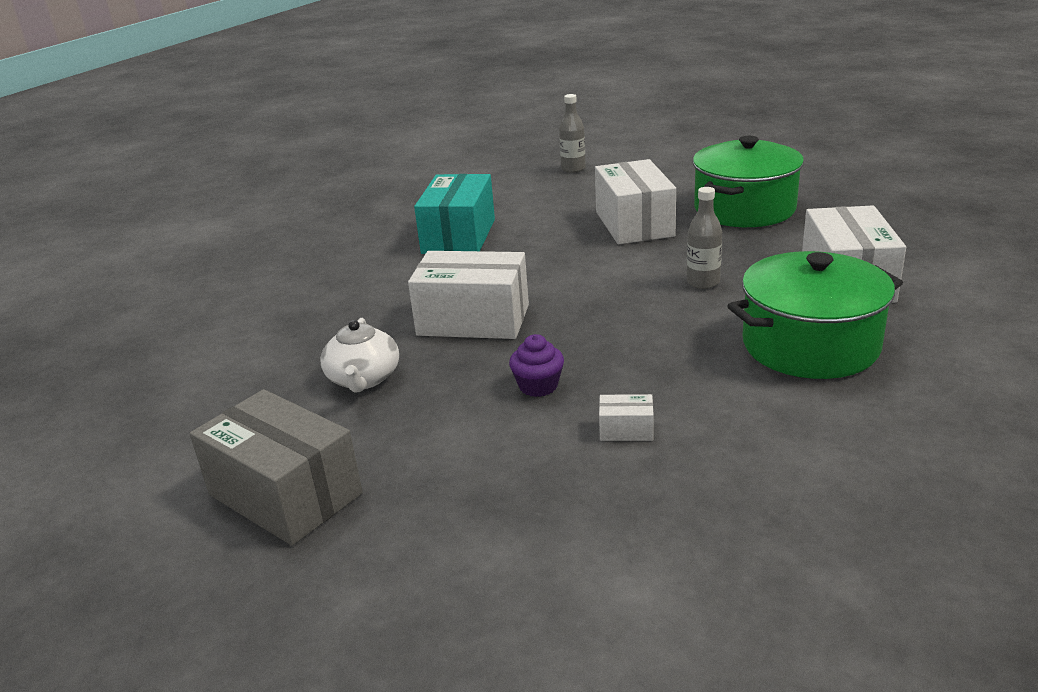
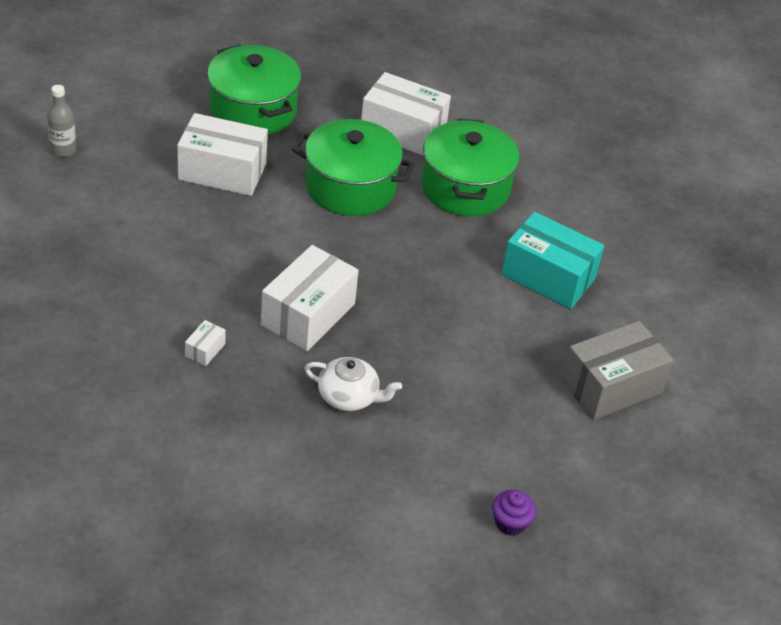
camera: 75 degrees left, 15 degrees up
grey box [190,389,363,546] -> grey box moved to [561,321,674,420]
turquoise box [414,174,495,254] -> turquoise box moved to [501,212,604,309]
purple cupcake [509,334,564,397] -> purple cupcake moved to [492,490,536,536]
white box [599,394,654,441] -> white box moved to [185,320,226,366]
grey bottle [687,187,722,289] -> green pot [292,119,415,216]

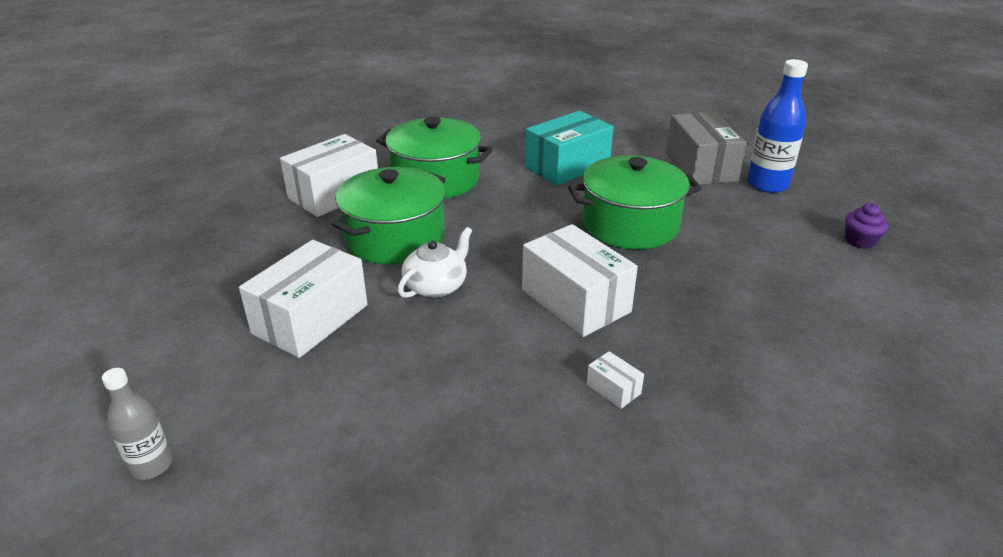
camera: 65 degrees left, 10 degrees down
green pot [207,44,301,135] -> green pot moved to [568,155,702,249]
white teapot [304,357,402,411] -> white teapot moved to [398,227,472,298]
none -> blue bottle [747,59,808,193]

